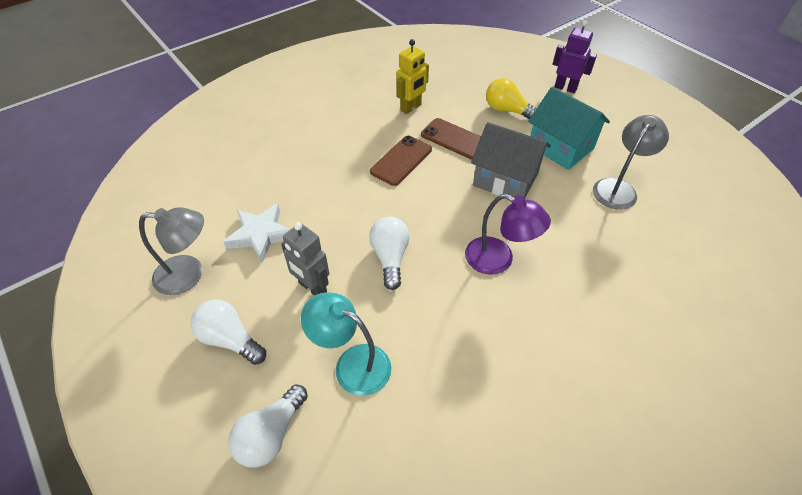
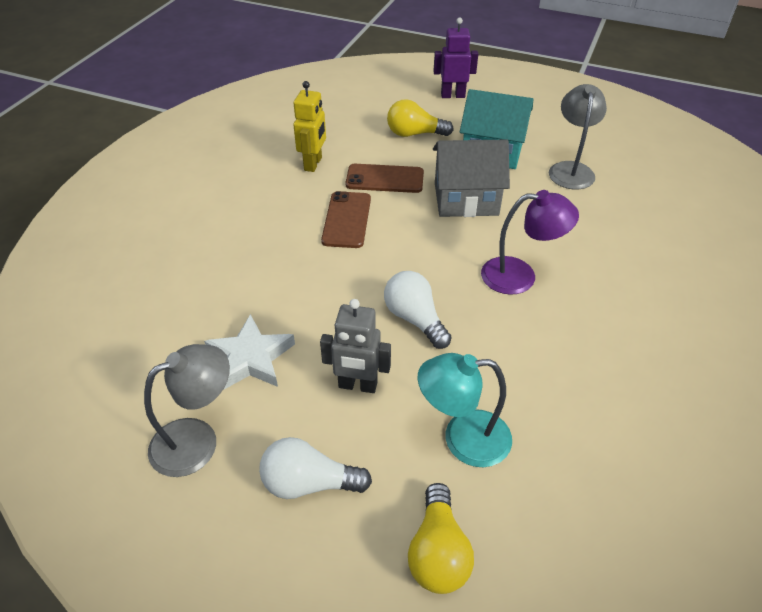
camera: 30 degrees left, 5 degrees down
white light bulb [228,384,308,468] -> yellow light bulb [408,483,474,594]

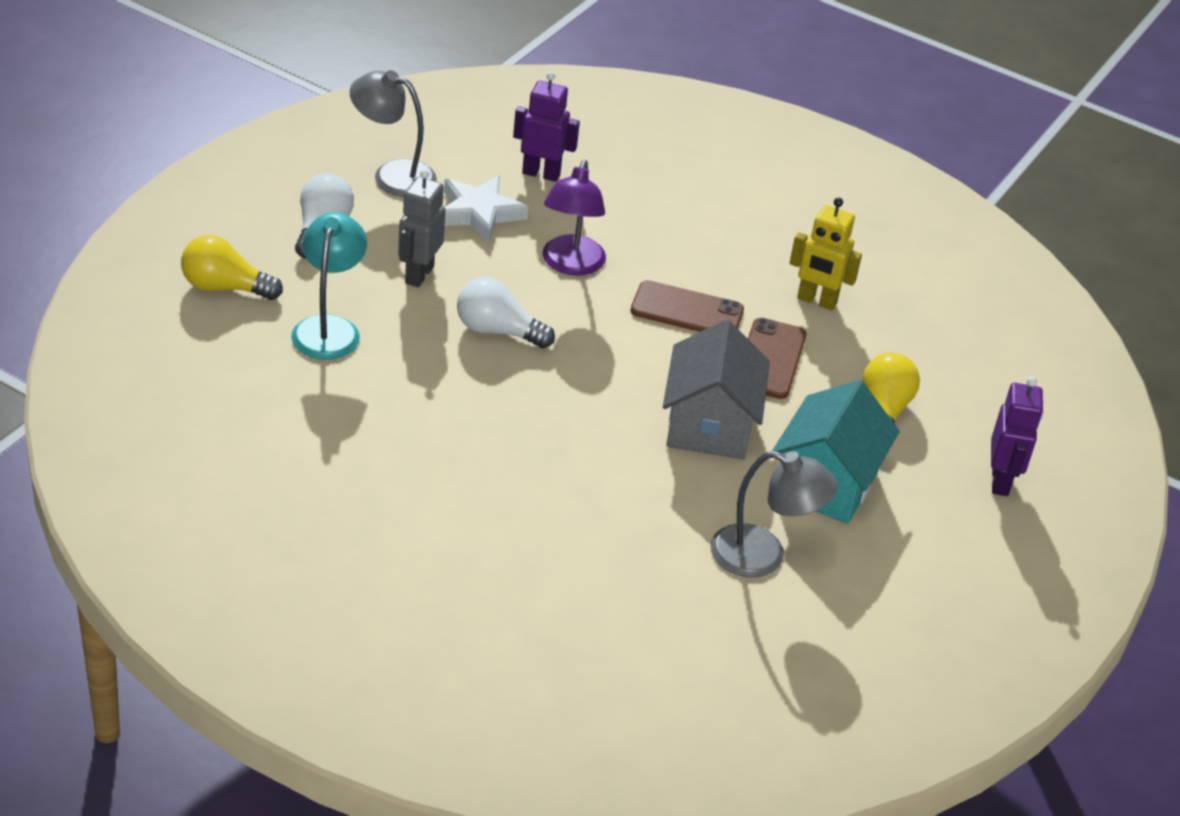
camera: 95 degrees right, 5 degrees down
grey lamp [144,344,230,477] -> grey lamp turned 135 degrees clockwise [350,70,437,197]
white light bulb [384,271,452,349] -> white light bulb turned 135 degrees counterclockwise [457,277,555,348]
purple lamp [481,190,579,295] -> purple lamp moved to [542,160,606,276]
none -> purple robot [513,71,580,182]

